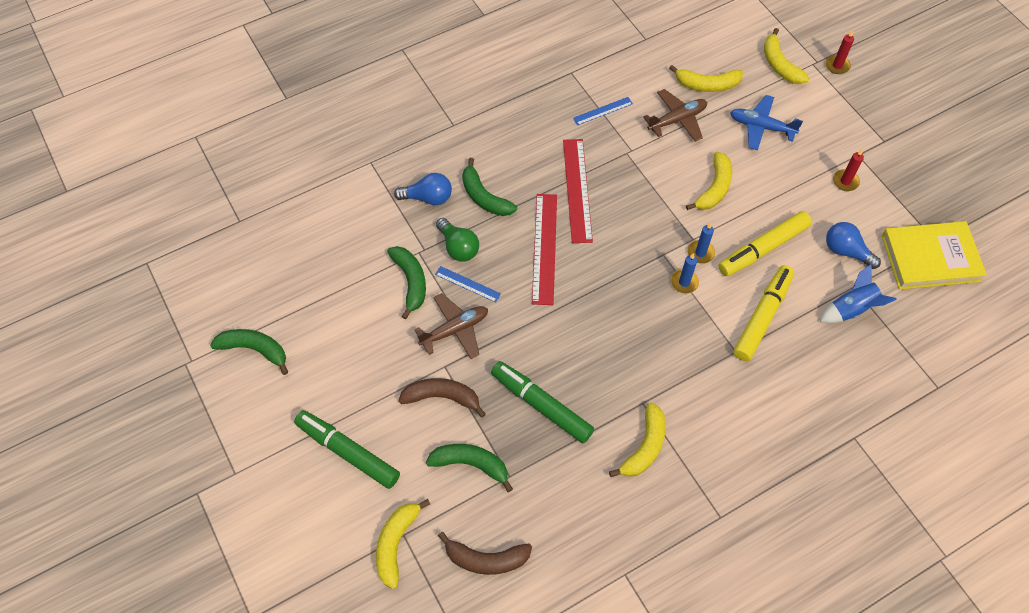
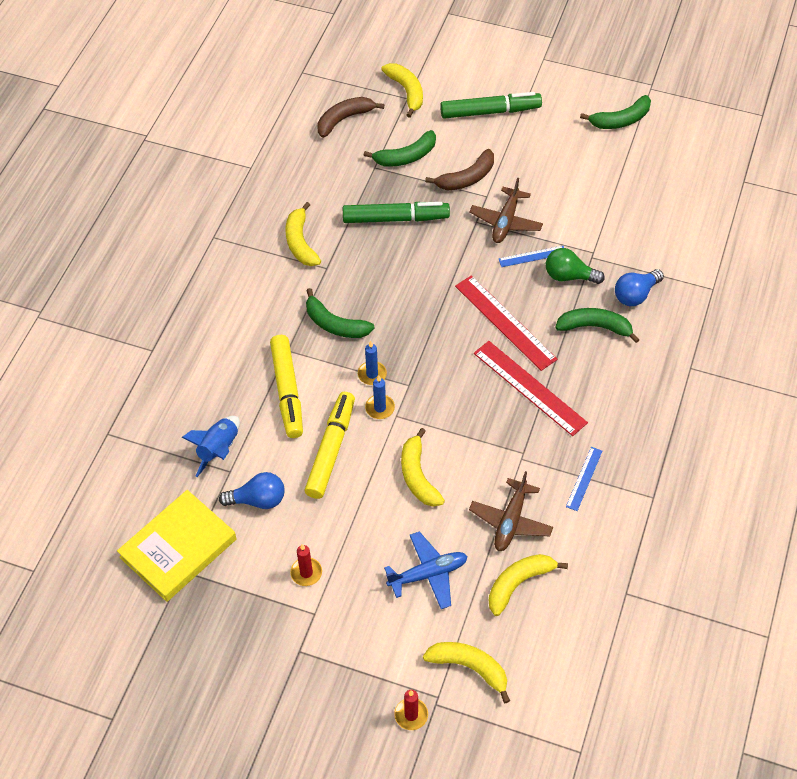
camera: 140 degrees right, 5 degrees down
green banana [387,246,426,319] -> green banana moved to [306,288,375,338]

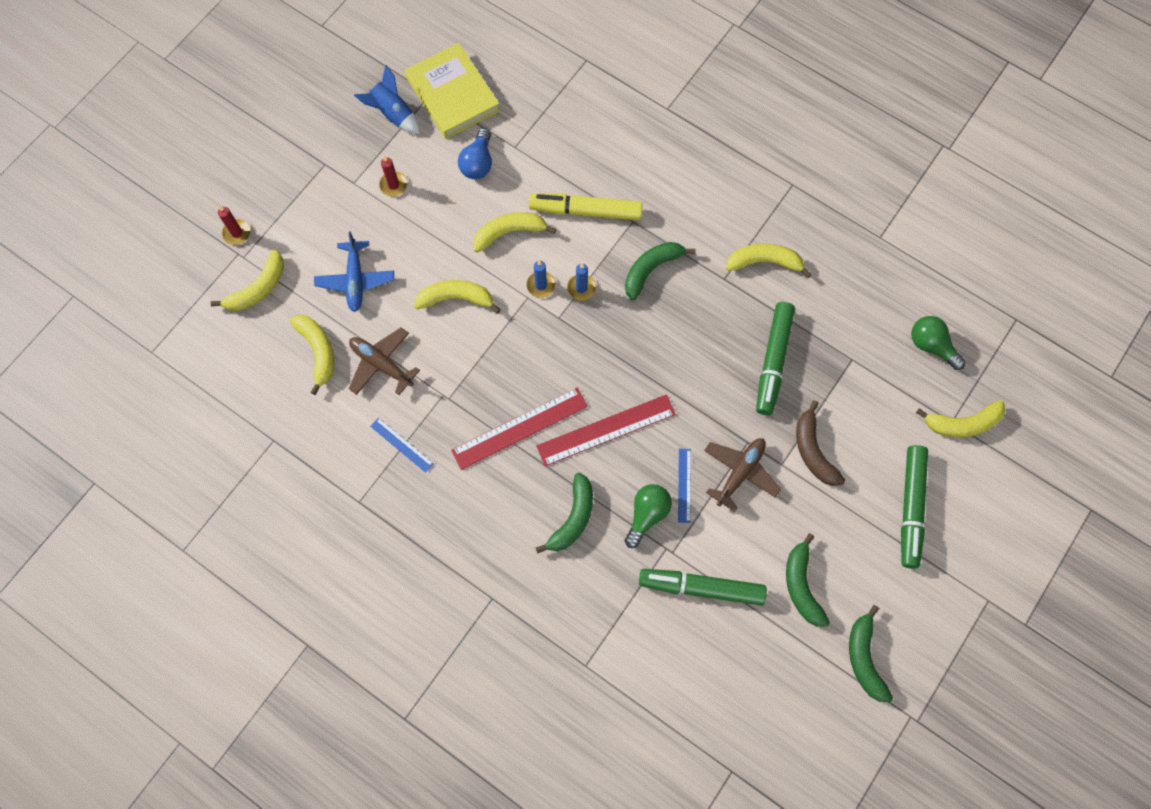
camera: 105 degrees right, 15 degrees up
blue rocket [181,416,240,477] -> blue rocket moved to [354,65,420,134]
yellow marker [305,392,355,499] -> yellow banana [473,212,556,253]
brown banana [318,97,384,138] -> green light bulb [911,316,966,370]
green banana [364,130,436,167] -> green banana moved to [786,533,830,626]
brown plane [469,178,543,243] -> brown plane turned 90 degrees clockwise [704,438,781,512]
blue light bulb [615,269,664,306] -> none
none -> green marker [639,569,767,606]

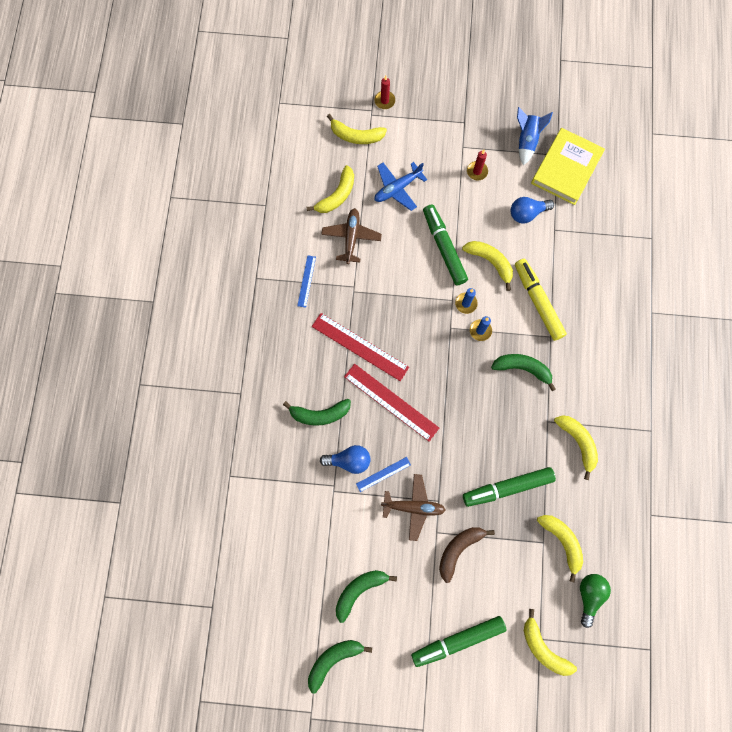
camera: 60 degrees right, 5 degrees up
yellow banana [414,280,501,314] -> yellow banana moved to [537,515,583,582]
green light bulb [625,484,672,548] -> blue light bulb [320,445,371,474]
green marker [639,569,767,606] -> green marker moved to [423,204,468,285]

